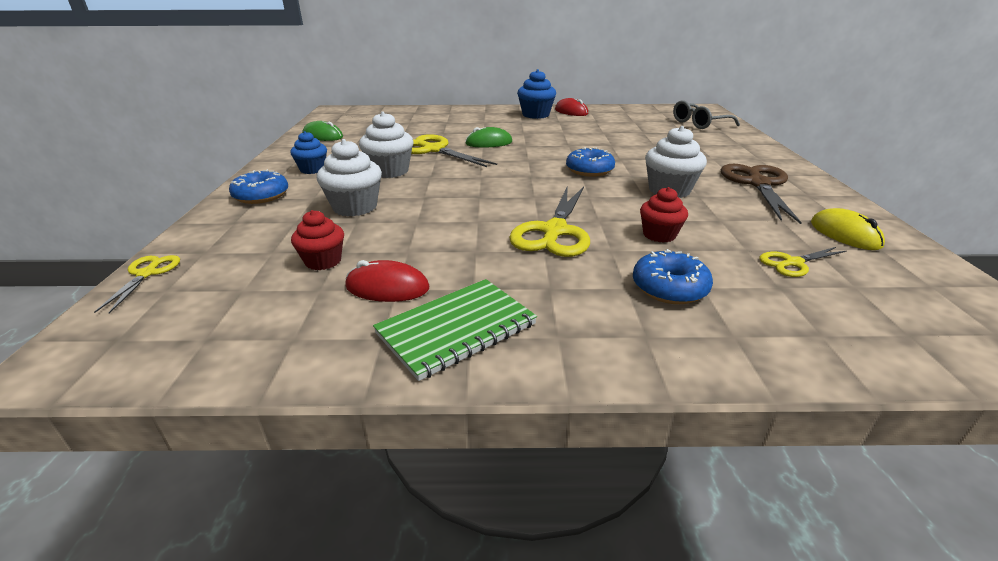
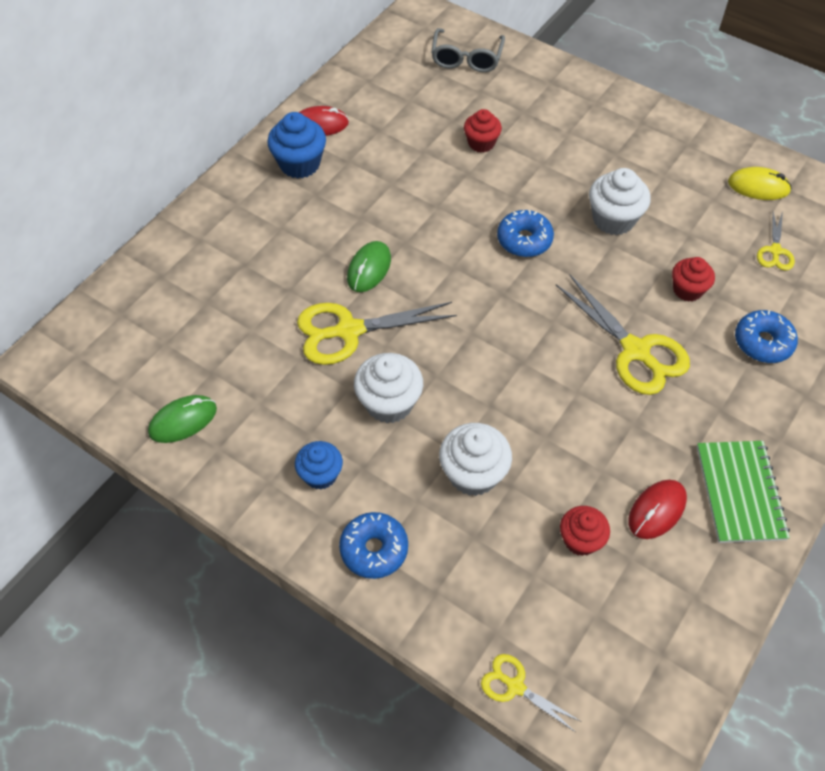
camera: 55 degrees left, 25 degrees up
brown scissors [721,164,802,224] -> none
none -> red cupcake [464,109,502,153]

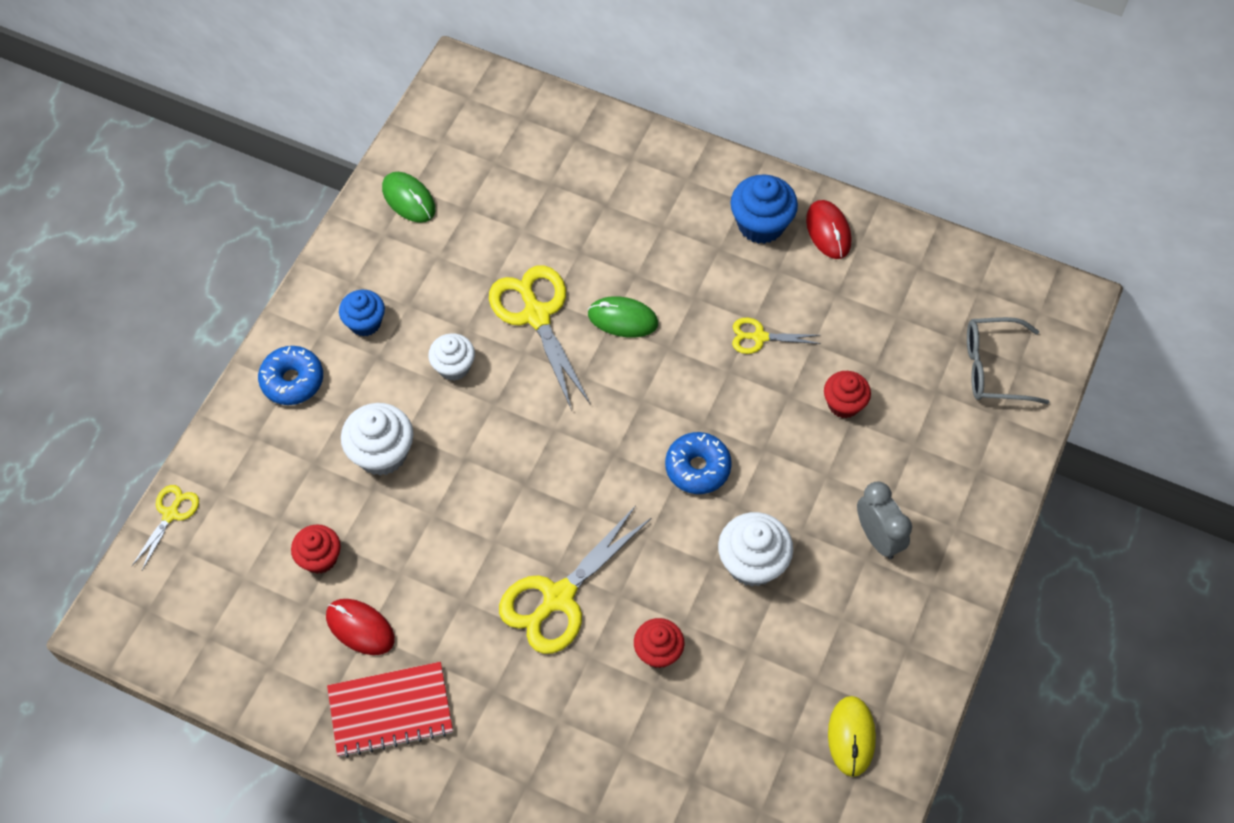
camera: 80 degrees right, 5 degrees up
white cupcake [354,353,423,423] -> white cupcake [428,333,475,381], size x0.66
green notebook [697,441,790,543] -> red notebook [327,662,453,758]
blue donut [735,310,798,363] -> none
yellow scissors [757,211,795,271] -> yellow scissors moved to [732,317,821,354]
none -> grey clock [857,481,912,559]

